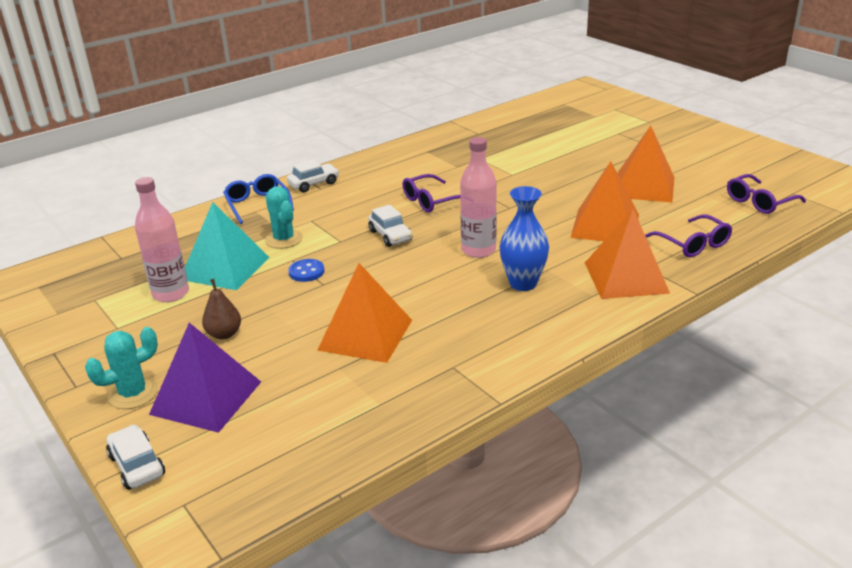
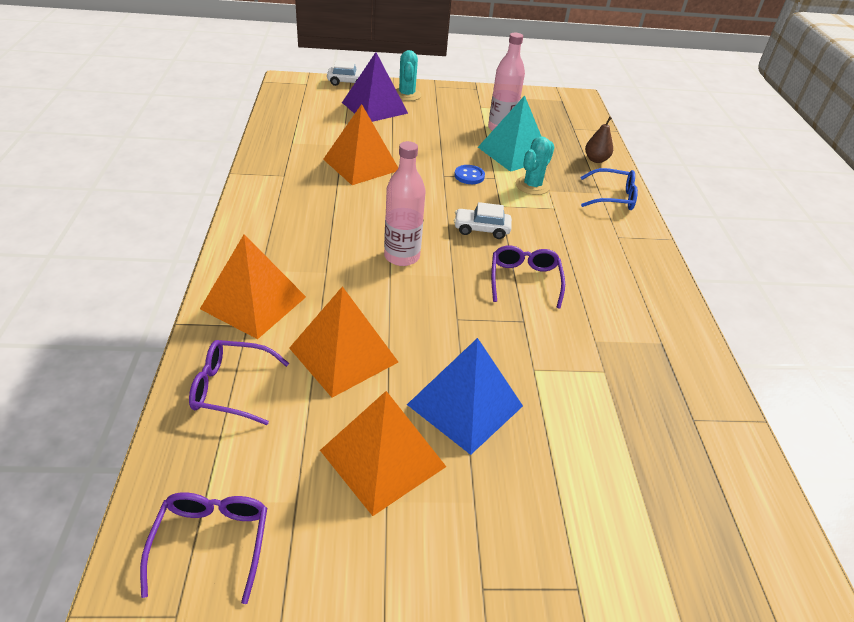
camera: 120 degrees right, 10 degrees up
brown pear [202,279,241,339] -> brown pear moved to [585,117,613,163]
turquoise cactus [265,186,303,249] -> turquoise cactus turned 60 degrees counterclockwise [516,136,554,195]
white car [287,160,339,192] -> none
blue vase [499,186,549,291] -> none
none -> blue pyramid [407,338,523,455]

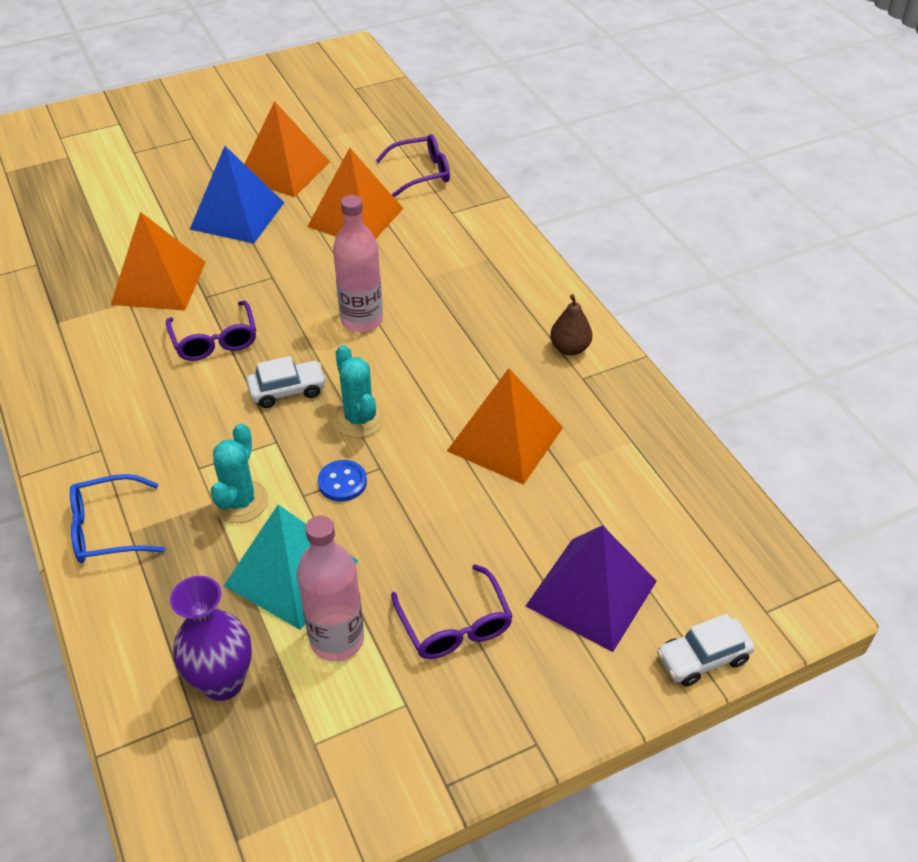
camera: 160 degrees right, 5 degrees up
purple glasses [140,492,267,604] -> purple glasses moved to [391,564,513,659]
orange pyramid [200,234,306,339] -> orange pyramid moved to [111,212,206,311]
turquoise cactus [396,50,421,101] -> turquoise cactus moved to [333,345,385,438]
brown pear [585,117,613,163] -> brown pear moved to [550,294,592,355]
none -> purple vase [170,576,252,701]

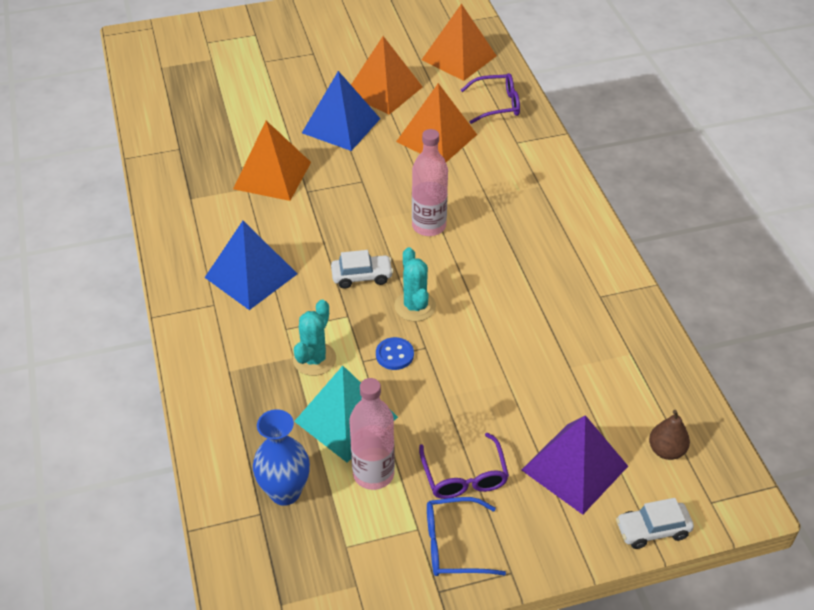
camera: 10 degrees right, 0 degrees up
blue glasses [70,474,165,563] -> blue glasses moved to [427,497,506,576]
purple glasses [166,301,256,361] -> none
purple vase [170,576,252,701] -> blue vase [253,409,310,506]
orange pyramid [447,368,563,485] -> orange pyramid moved to [422,4,497,81]
brown pear [550,294,592,355] -> brown pear moved to [649,410,690,460]
none -> blue pyramid [204,221,297,310]

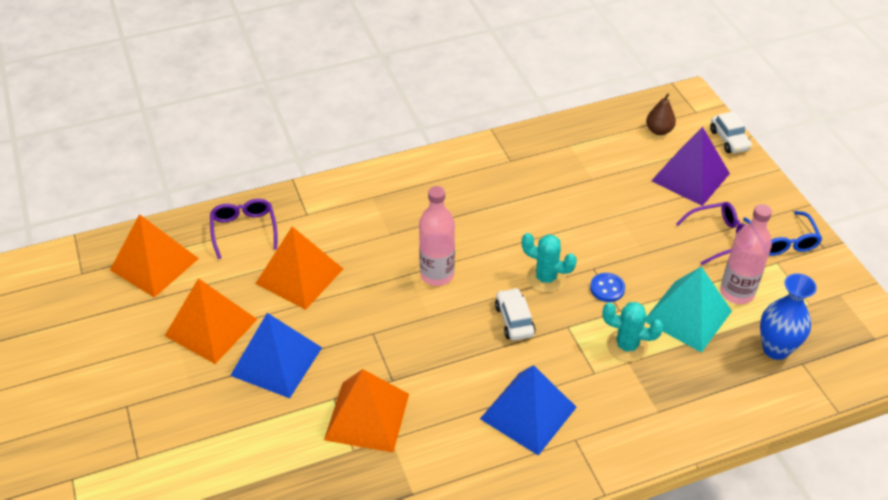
camera: 95 degrees left, 0 degrees up
turquoise cactus [394,247,436,322] -> turquoise cactus turned 45 degrees clockwise [522,233,577,293]

